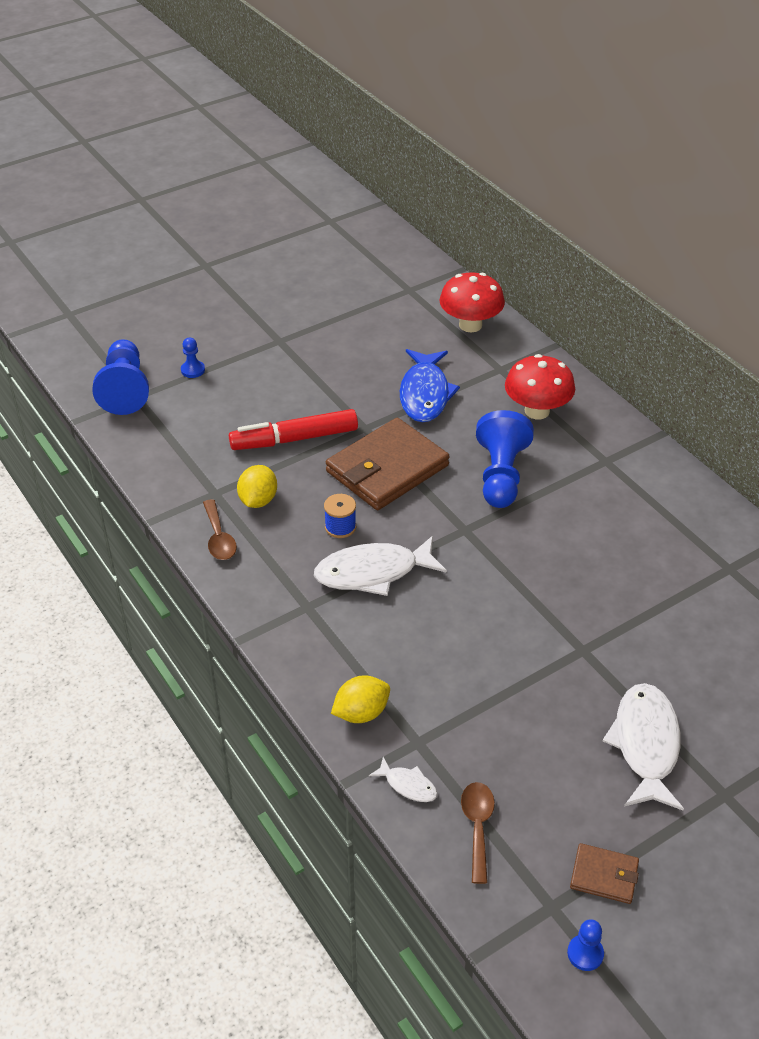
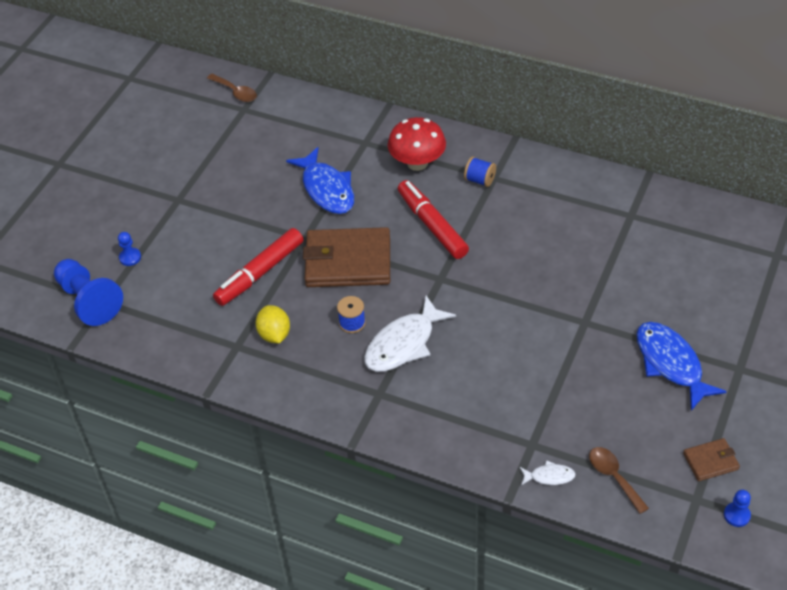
camera: 30 degrees left, 5 degrees up
brown spoon [203,499,237,560] -> brown spoon moved to [207,74,257,102]
brown wallet [326,418,449,510] -> brown wallet turned 75 degrees clockwise [303,227,390,287]
yellow lemon [331,675,390,723] -> none
red mushroom [439,272,505,332] -> none
blue pawn [476,410,534,508] -> red marker [398,180,469,259]
white fish [603,683,684,810] -> blue fish [636,322,727,411]
none -> blue spool [464,157,496,187]

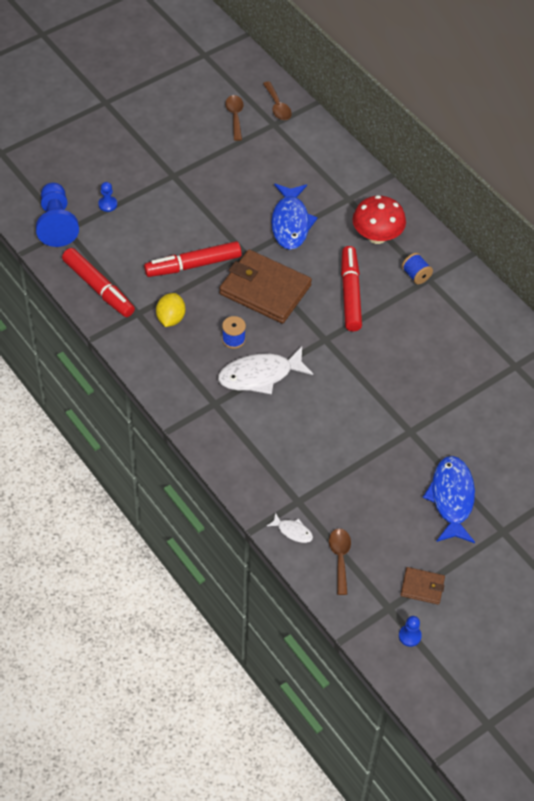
camera: 25 degrees right, 5 degrees up
none -> red marker [62,248,135,317]
none -> brown spoon [225,95,243,141]

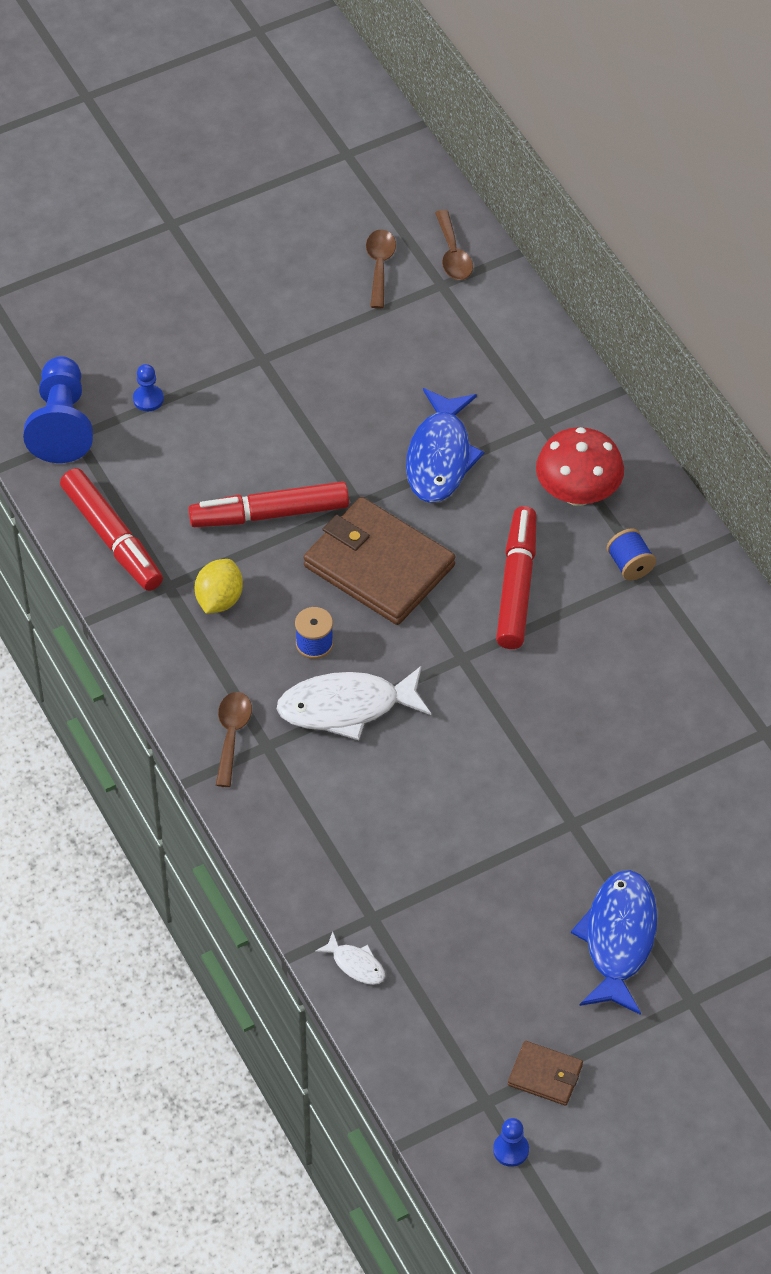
camera: 10 degrees right, 0 degrees up
brown spoon [329,528,351,595] -> brown spoon moved to [216,692,252,787]

